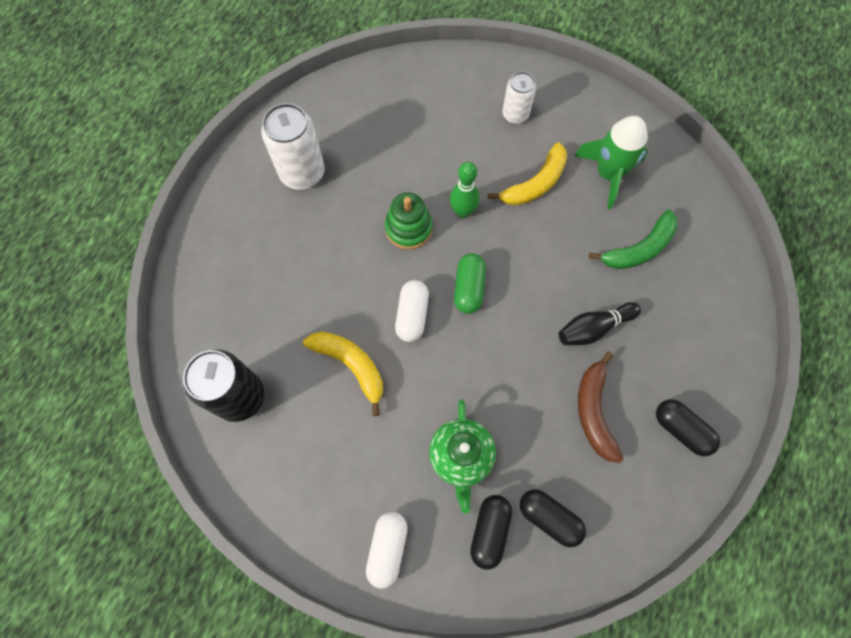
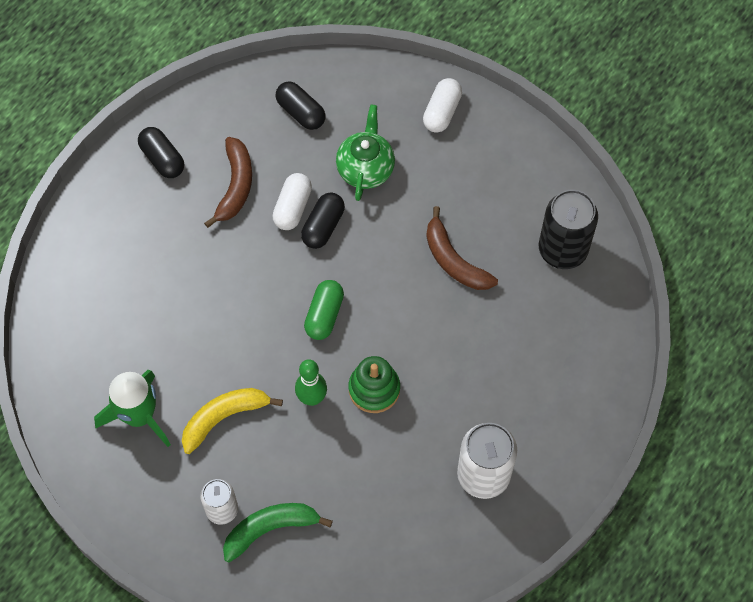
camera: 170 degrees left, 5 degrees down
yellow banana [303,332,383,416] -> brown banana [426,206,498,290]
white capsule [395,280,429,342] -> white capsule moved to [272,173,312,230]
black capsule [470,495,512,570] -> black capsule moved to [301,192,345,249]
black bowling pin [559,302,641,345] -> none
green banana [589,210,678,269] -> green banana moved to [223,503,333,562]

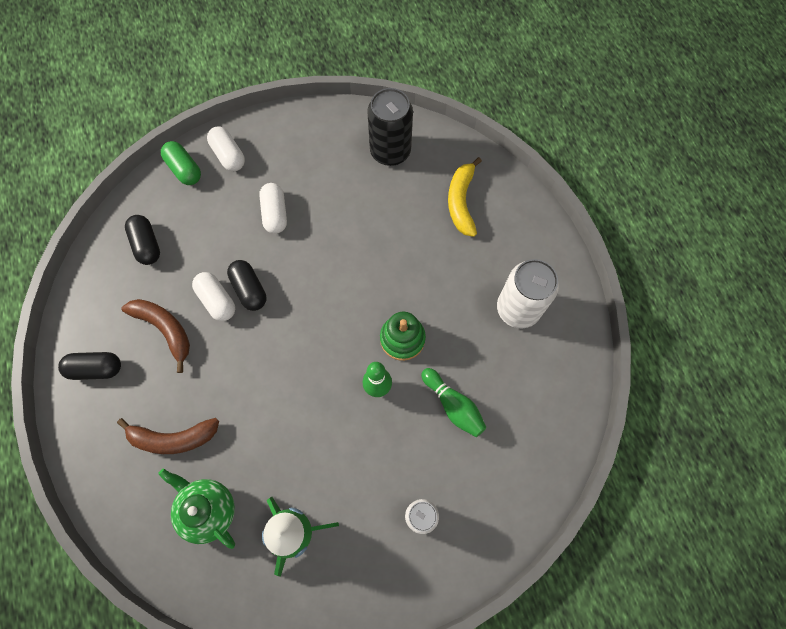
camera: 55 degrees left, 5 degrees up
yellow banana [182,388,283,454] -> yellow banana moved to [448,157,482,237]
green banana [223,503,333,562] -> none
black capsule [276,82,326,130] -> black capsule turned 75 degrees clockwise [125,215,160,265]
green capsule [304,280,344,340] -> green capsule moved to [161,141,201,185]
green teapot [336,105,395,201] -> green teapot moved to [158,469,235,549]
brown banana [426,206,498,290] -> brown banana moved to [117,418,219,454]
none -> white capsule [259,183,287,234]
none -> green bowling pin [421,368,487,437]

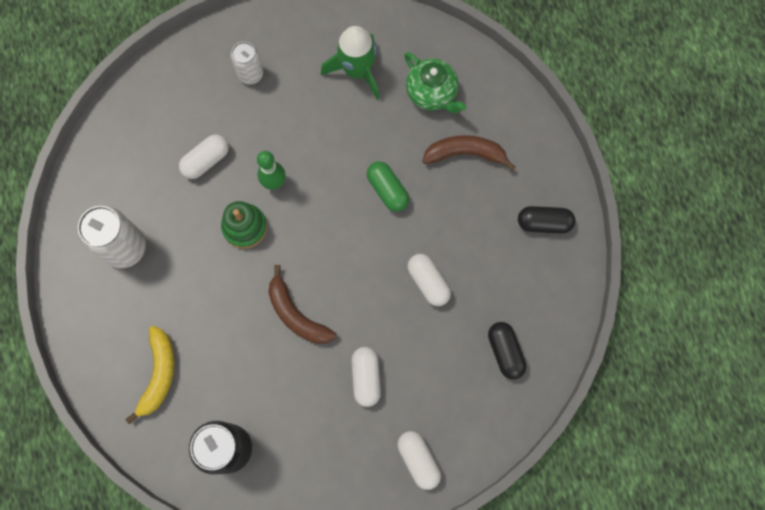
camera: 175 degrees left, 5 degrees up
brown banana [122,299,190,373] -> brown banana moved to [268,265,336,344]
green capsule [161,141,201,185] -> green capsule moved to [367,161,409,212]
black capsule [227,260,266,311] -> none
green bowling pin [421,368,487,437] -> white capsule [179,134,229,179]

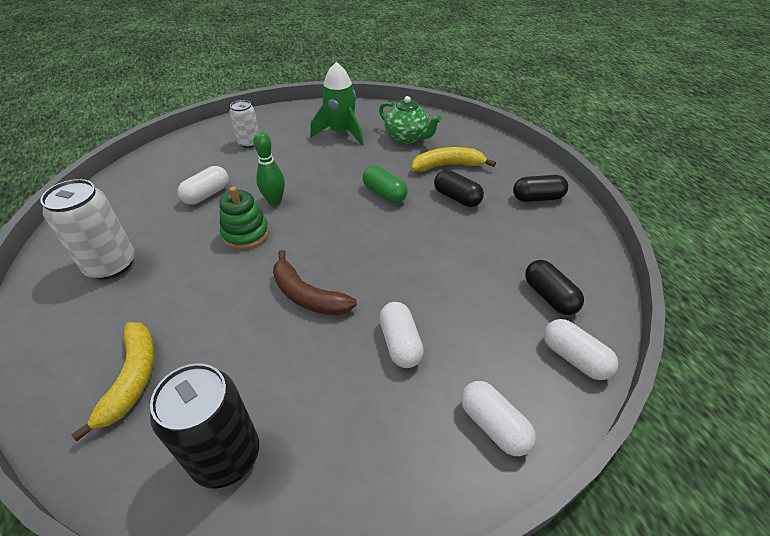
camera: 10 degrees left, 30 degrees down
white capsule [407,254,451,306] -> white capsule moved to [544,319,618,380]
brown banana [422,135,515,171] -> yellow banana [412,147,496,172]
none -> black capsule [434,170,484,207]

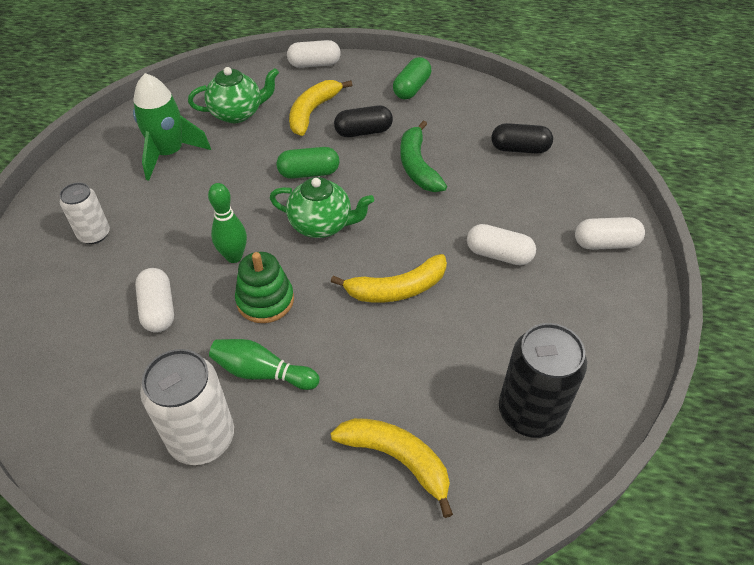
camera: 55 degrees left, 5 degrees up
brown banana [273,250,357,315] -> yellow banana [331,254,447,303]
black capsule [513,175,568,202] -> green capsule [393,57,431,99]
white capsule [544,319,618,380] -> white capsule moved to [287,40,341,68]
none -> green bowling pin [209,339,319,390]
none -> green teapot [270,177,374,238]
none -> green banana [400,121,447,192]

